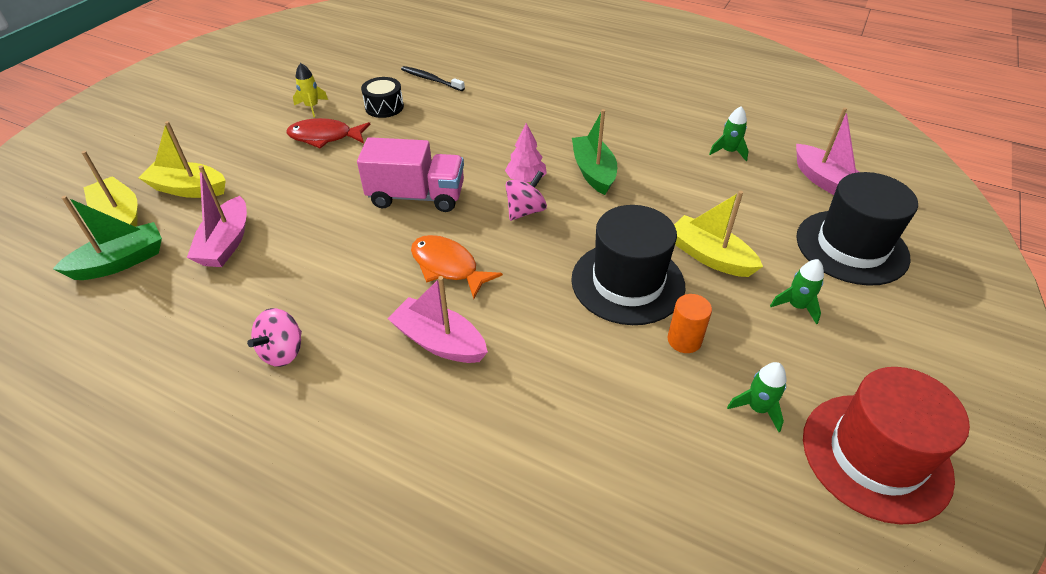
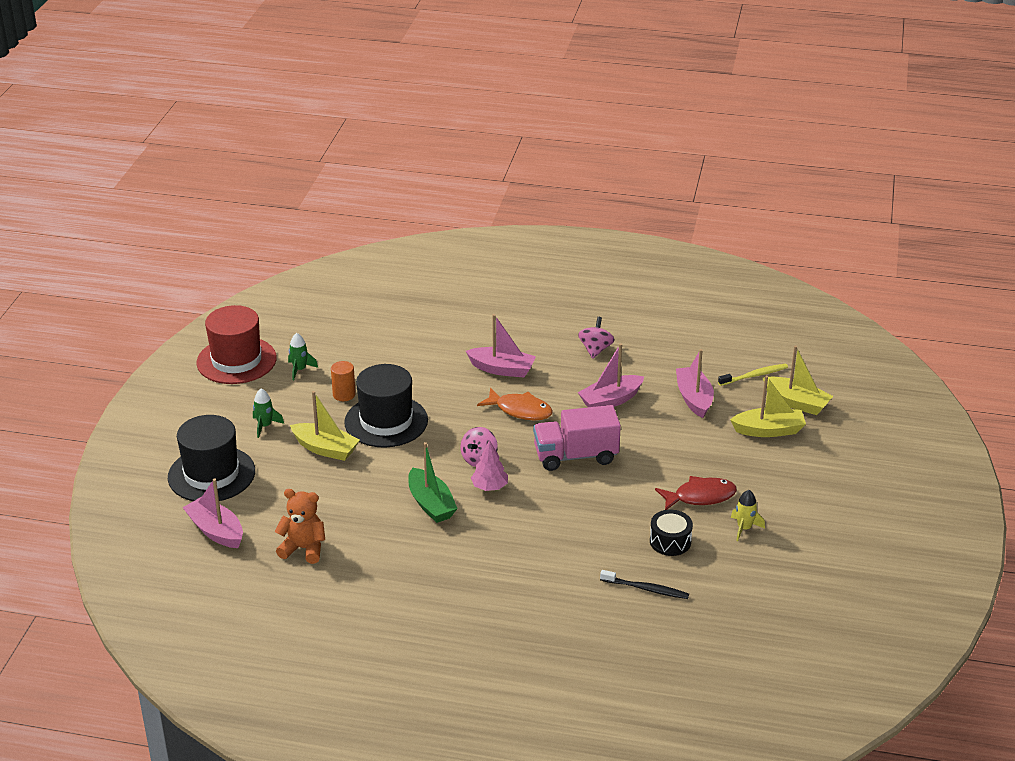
camera: 165 degrees right, 10 degrees down
green boat [53,196,162,280] -> yellow toothbrush [718,364,788,386]
green rocket [709,106,749,161] -> orange teddy bear [274,489,325,564]
none -> pink boat [577,343,644,407]

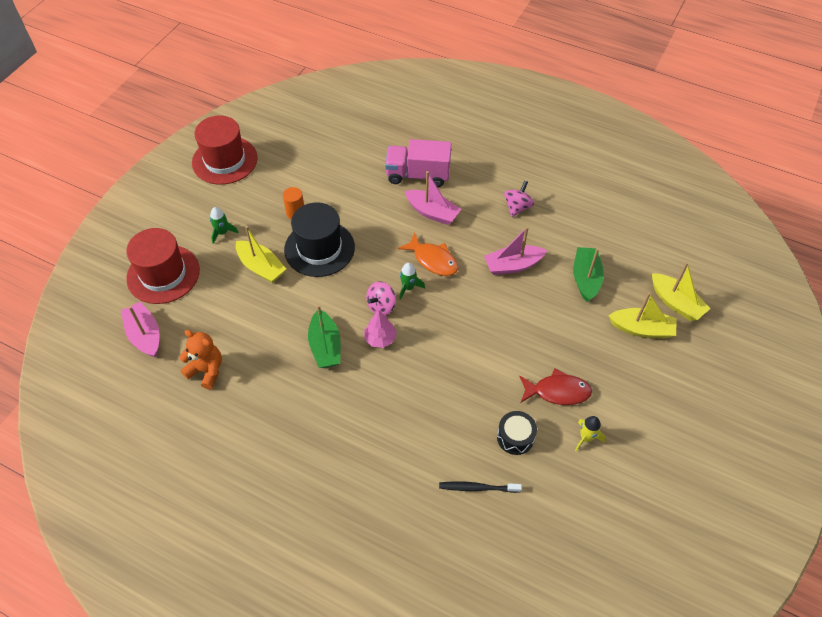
camera: 15 degrees right, 20 degrees up
black hat [168,415,255,501] -> red hat [126,228,200,304]
green rocket [288,333,318,380] -> green rocket moved to [399,263,425,300]
pink truck [533,405,621,471] -> pink truck moved to [385,139,451,187]
black toothbrush [600,570,689,599] -> black toothbrush turned 150 degrees clockwise [439,482,522,493]
pink boat [676,349,714,418] -> green boat [573,247,604,302]
yellow toothbrush [718,364,788,386] -> none

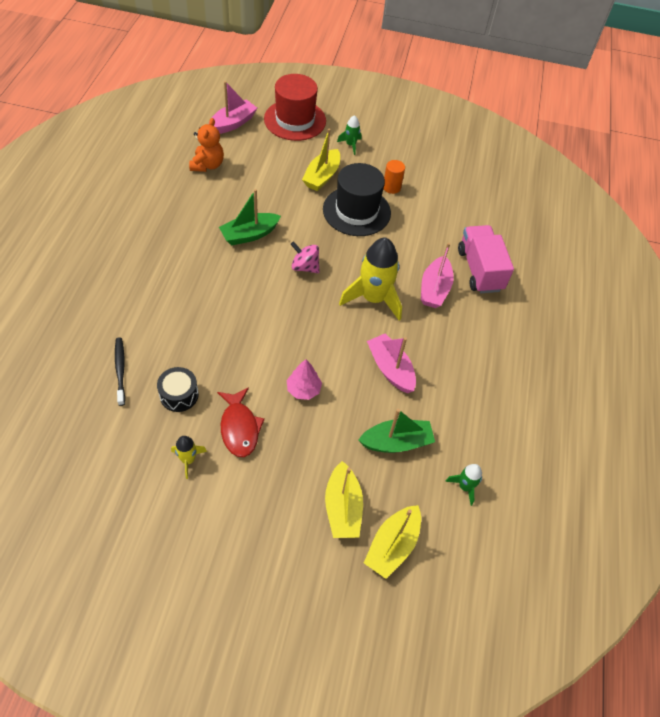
camera: 70 degrees right, 0 degrees up
red hat [192,115,258,185] -> none
pink tree [364,310,397,348] -> pink tree moved to [287,359,322,400]
orange fish [398,233,458,276] -> yellow rocket [339,237,402,321]
green rocket [399,263,425,300] -> green rocket moved to [445,464,482,506]
pink spinning top [504,181,534,217] -> none

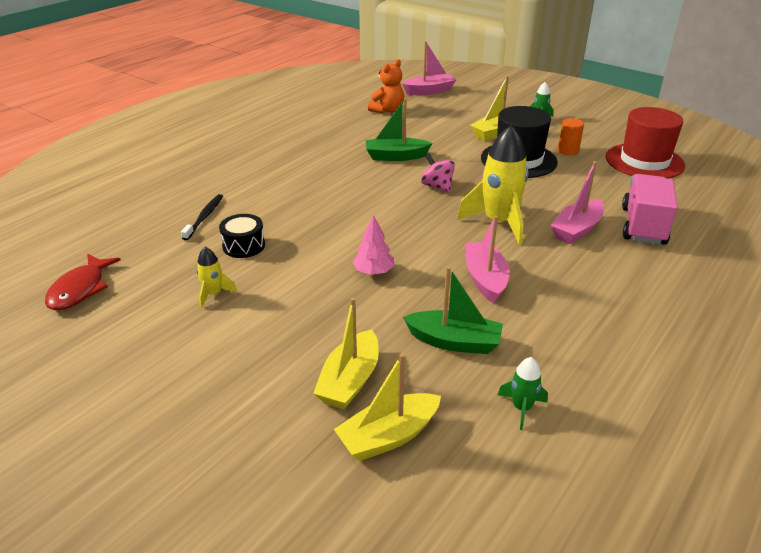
camera: 30 degrees right, 20 degrees down
red fish [217,387,265,457] -> red fish moved to [45,254,121,310]
red hat [264,74,326,141] -> red hat moved to [606,107,685,179]

